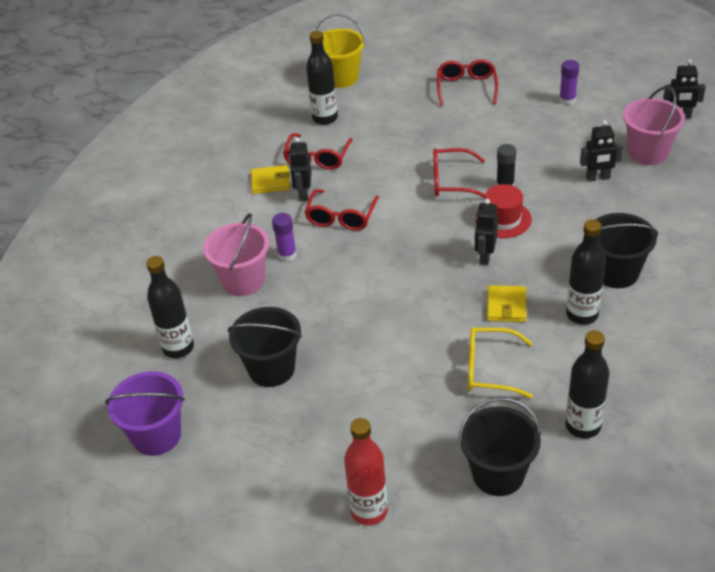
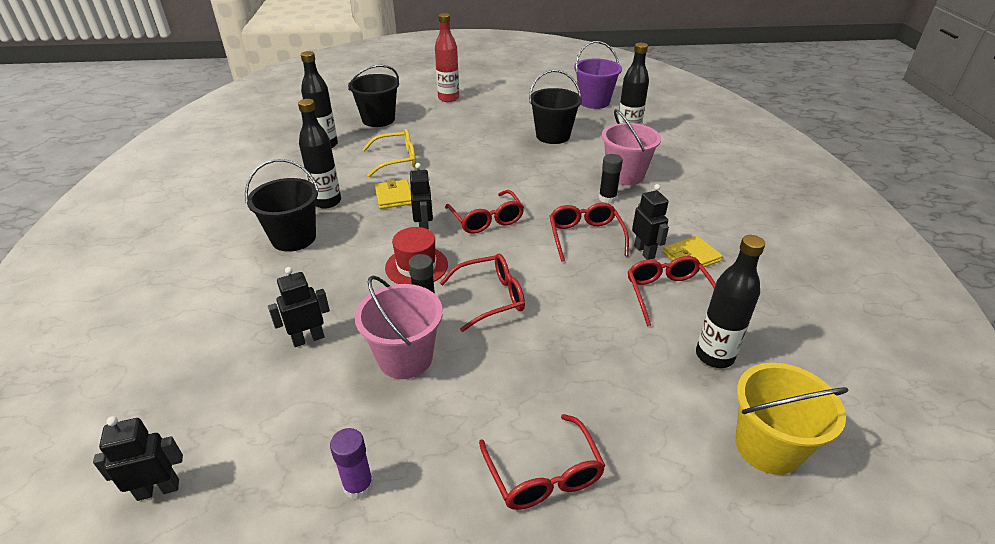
camera: 155 degrees right, 5 degrees down
purple glue stick [272,213,297,262] -> black glue stick [599,154,623,203]
pink bucket [623,86,685,165] -> pink bucket moved to [355,275,443,379]
none -> red glasses [445,190,524,234]

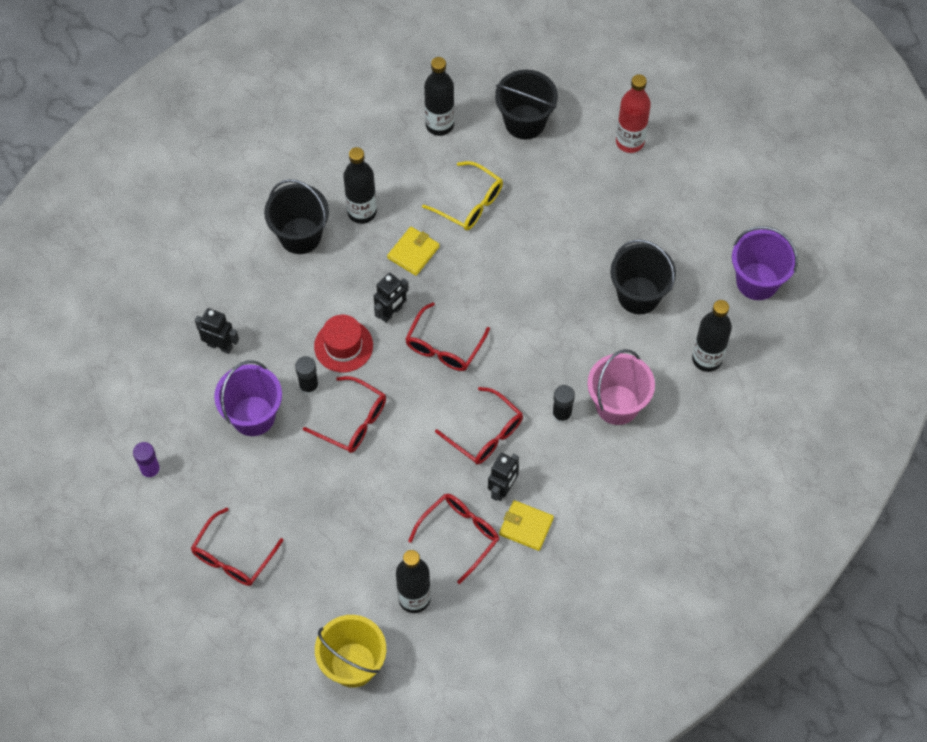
camera: 50 degrees right, 25 degrees up
black robot [93,416,183,501] -> none
pink bucket [355,275,443,379] -> purple bucket [214,360,282,436]
red glasses [549,203,629,262] -> red glasses turned 90 degrees clockwise [435,387,523,464]

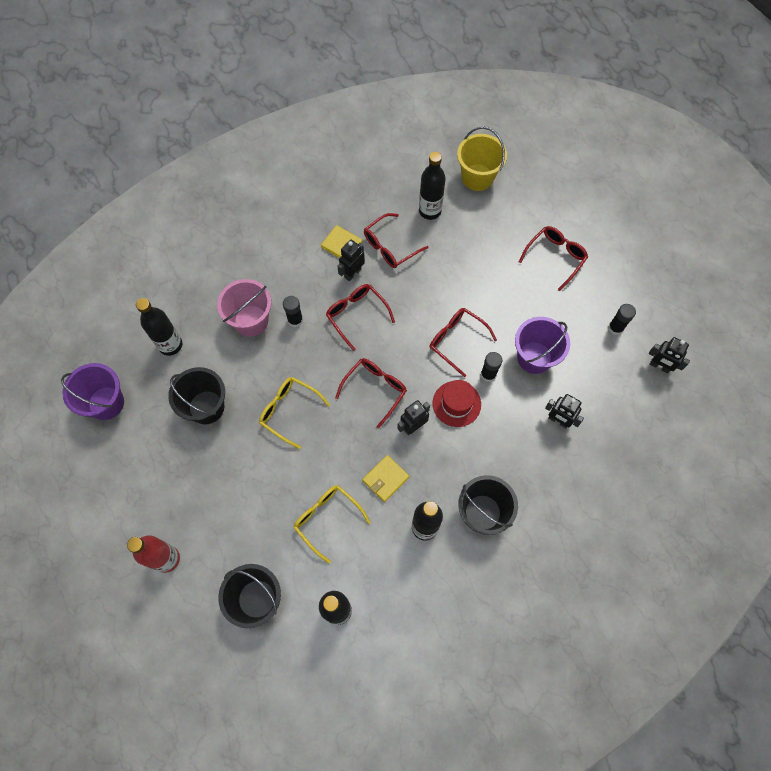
camera: 170 degrees left, 5 degrees up
purple glue stick [133,442,161,480] -> black glue stick [608,304,636,335]
none -> yellow glasses [259,377,330,449]
none -> black robot [649,337,690,373]

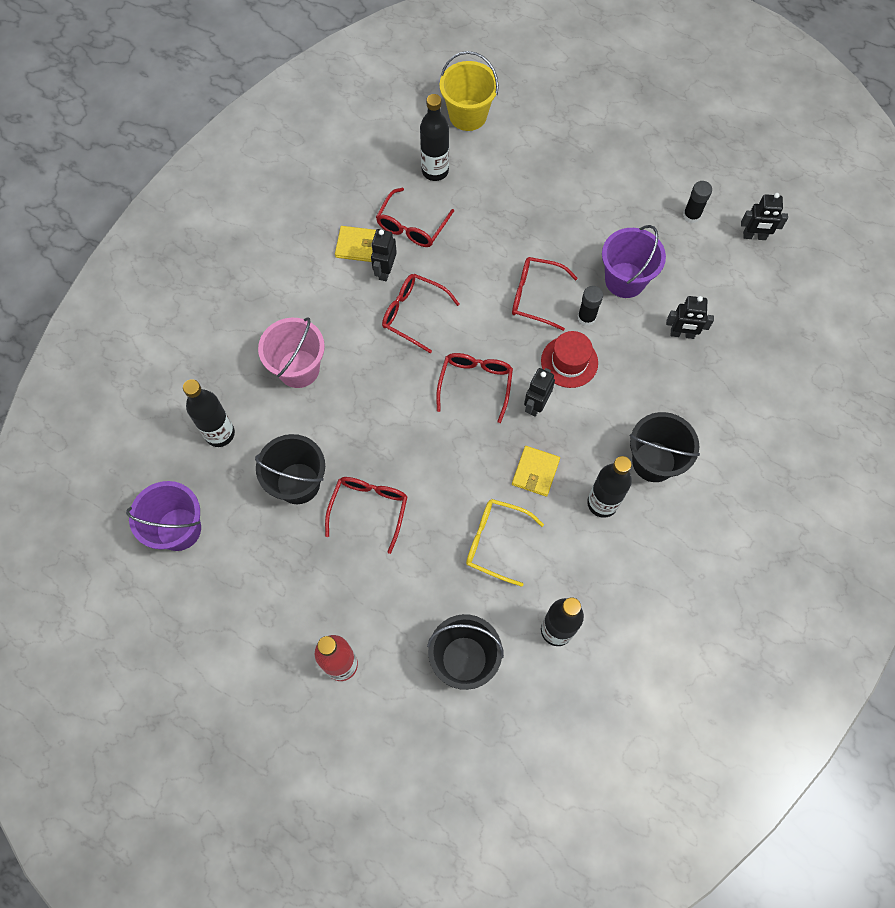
camera: 25 degrees left, 0 degrees up
yellow glasses [259,377,330,449] -> none
black glue stick [283,296,303,327] -> none
red glasses [519,226,588,291] -> red glasses moved to [325,477,407,554]

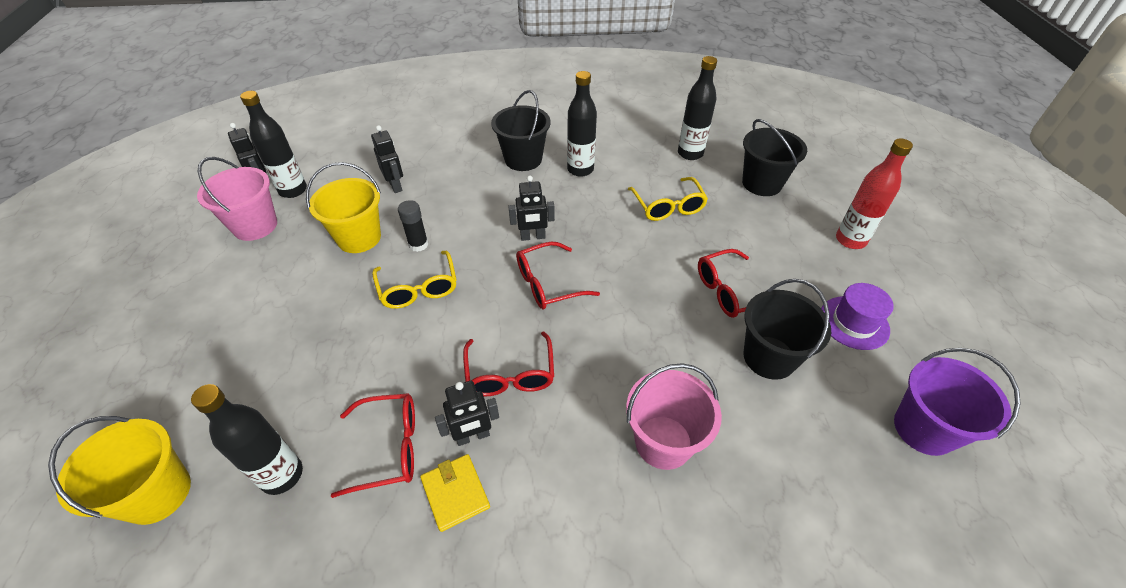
camera: 125 degrees left, 20 degrees down
black bottle [183,379,235,447] -> black bottle moved to [240,91,307,198]
red glasses [512,257,578,331] -> yellow glasses [372,251,457,309]
yellow wallet [512,446,560,497] -> none
red hat [541,331,598,388] -> none
purple bucket [602,225,666,298] -> yellow bucket [306,162,381,253]
black glue stick [683,181,712,223] -> pink bucket [197,157,277,241]
none -> purple hat [821,283,894,350]

